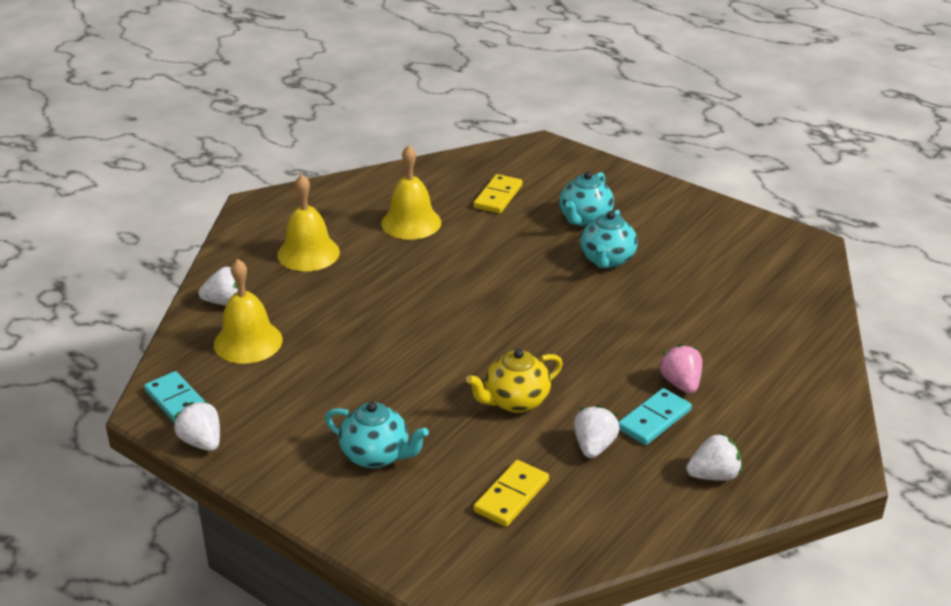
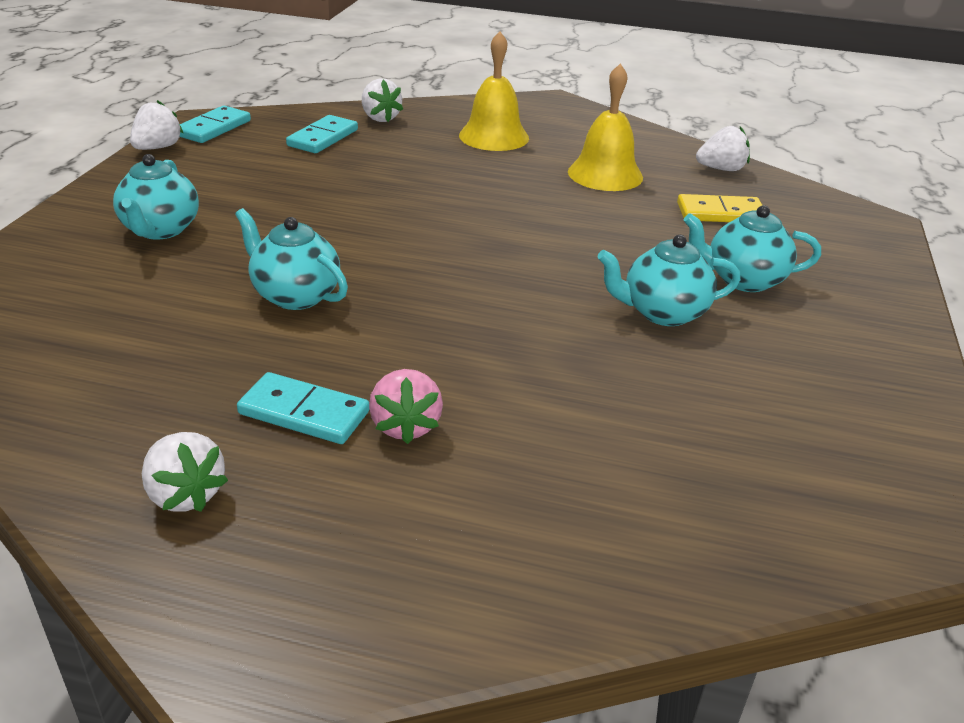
camera: 65 degrees right, 0 degrees up
yellow bell [214,259,283,364] -> turquoise domino [286,115,358,153]
yellow teapot [466,349,563,413] -> turquoise teapot [235,208,348,310]
yellow domino [474,460,549,527] -> none
white strawberry [574,405,620,458] -> white strawberry moved to [696,126,750,171]
pink strawberry [659,344,702,394] -> pink strawberry turned 120 degrees clockwise [369,369,443,444]

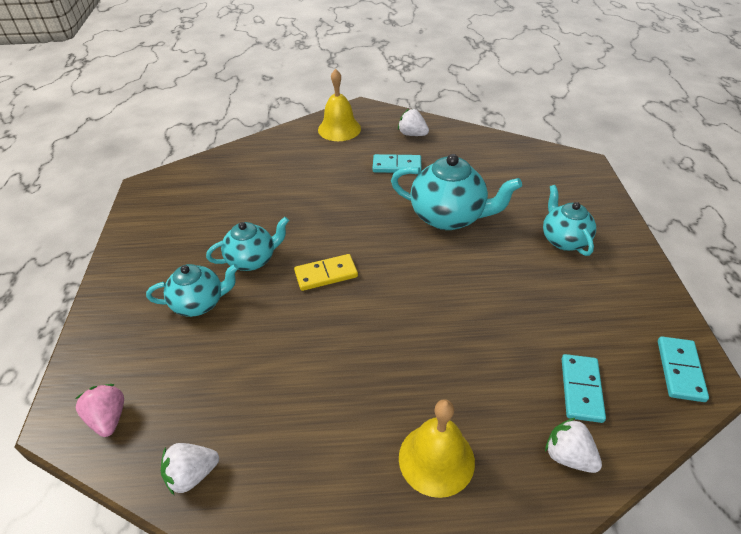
camera: 165 degrees right, 10 degrees up
white strawberry [130,100,183,150] -> none
turquoise teapot [235,208,348,310] -> turquoise teapot [391,154,522,230], size x1.57
pink strawberry [369,369,443,444] -> pink strawberry moved to [75,384,124,437]
yellow bell [568,63,643,191] -> yellow bell moved to [318,69,361,141]
yellow domino [677,194,762,222] -> yellow domino moved to [294,254,358,291]

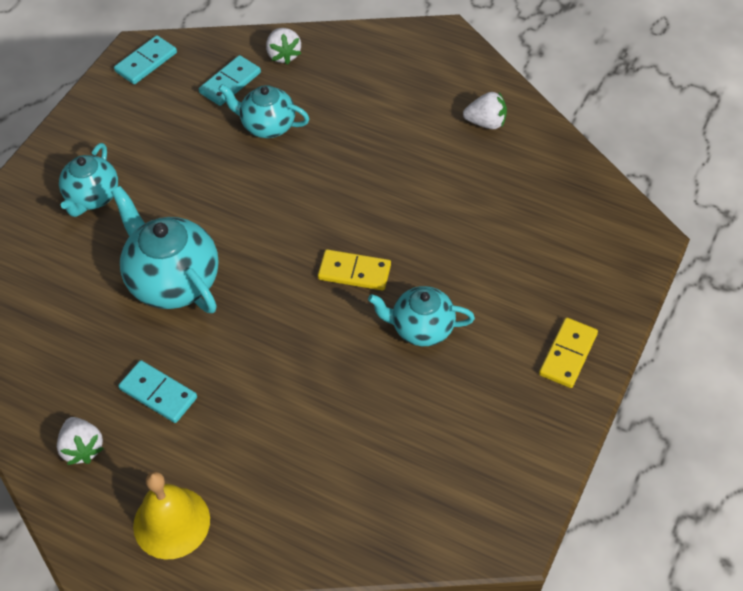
camera: 150 degrees left, 10 degrees up
pink strawberry [75,384,124,437] -> none
turquoise teapot [146,264,239,317] -> turquoise teapot moved to [219,84,309,138]
white strawberry [161,443,219,495] -> white strawberry moved to [463,92,507,129]
yellow bell [399,400,475,498] -> none
none -> yellow domino [539,318,598,388]

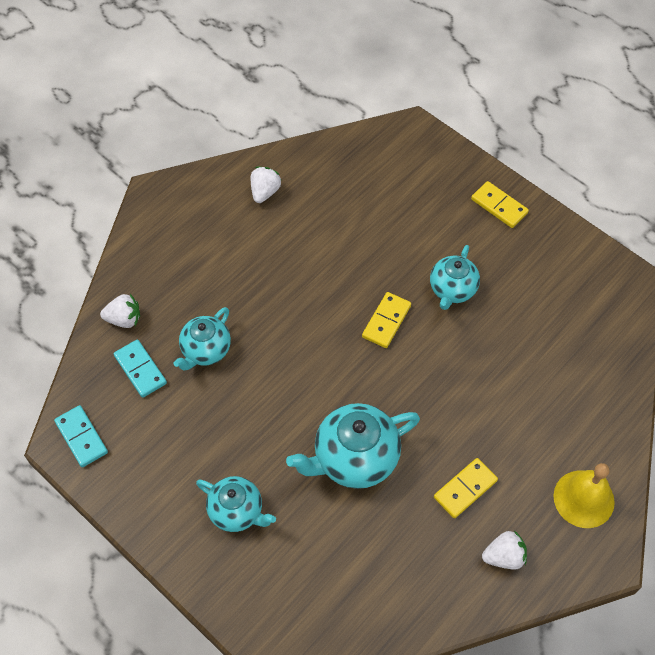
camera: 75 degrees left, 5 degrees up
turquoise domino [118,360,197,423] -> yellow domino [434,458,498,518]

